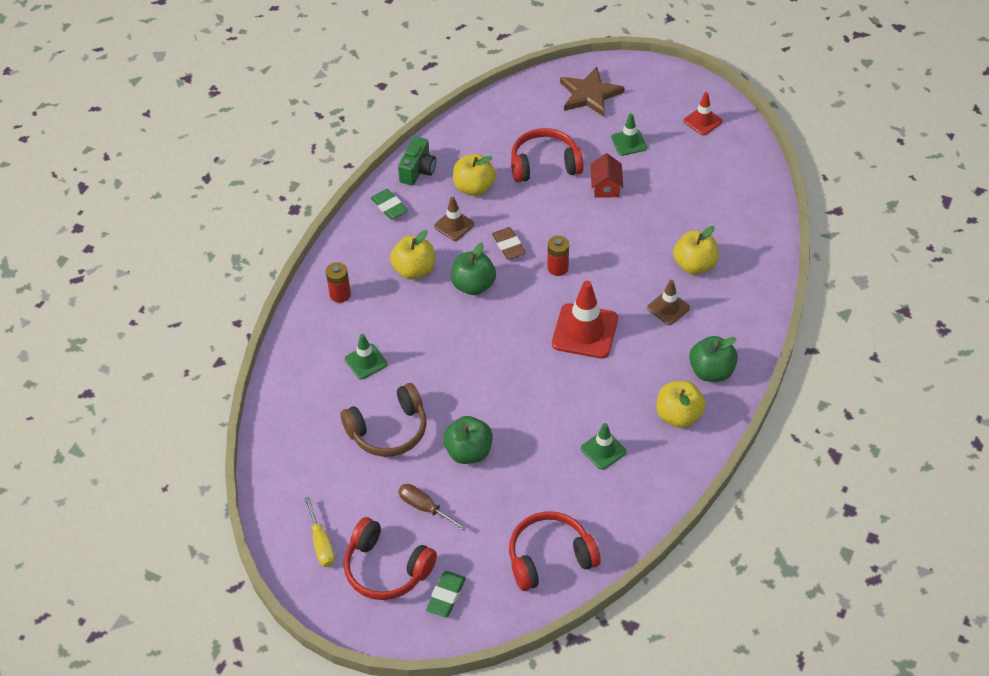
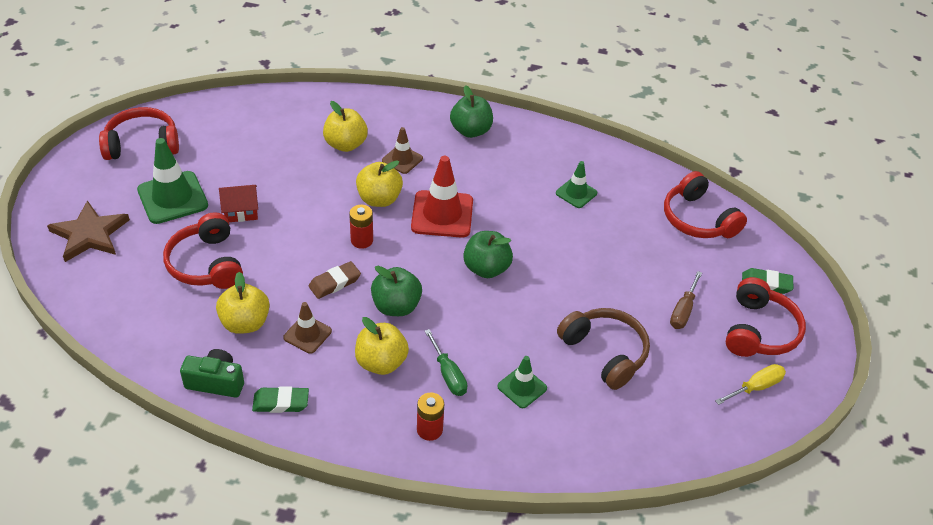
camera: 105 degrees left, 5 degrees down
green eraser [371,189,408,220] -> green eraser turned 45 degrees clockwise [252,386,309,413]
green apple [443,416,493,464] -> green apple moved to [463,231,513,278]
green traffic cone [611,114,647,156] -> green traffic cone [137,138,208,224], size x1.76
yellow apple [657,381,706,428] -> yellow apple moved to [356,161,403,207]
red traffic cone [684,92,722,135] -> red headphones [99,107,179,160]
none -> green screwdriver [425,329,467,396]

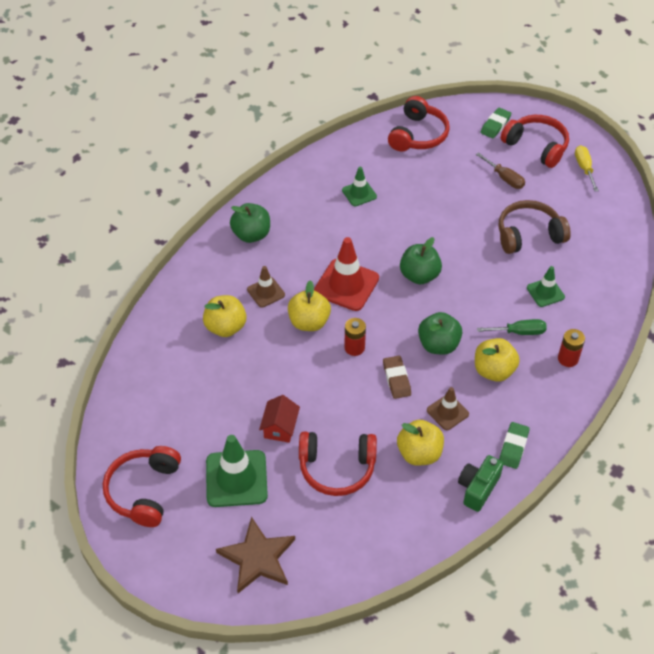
camera: 65 degrees left, 5 degrees up
red headphones [664,171,747,238] -> red headphones turned 60 degrees counterclockwise [388,96,450,152]

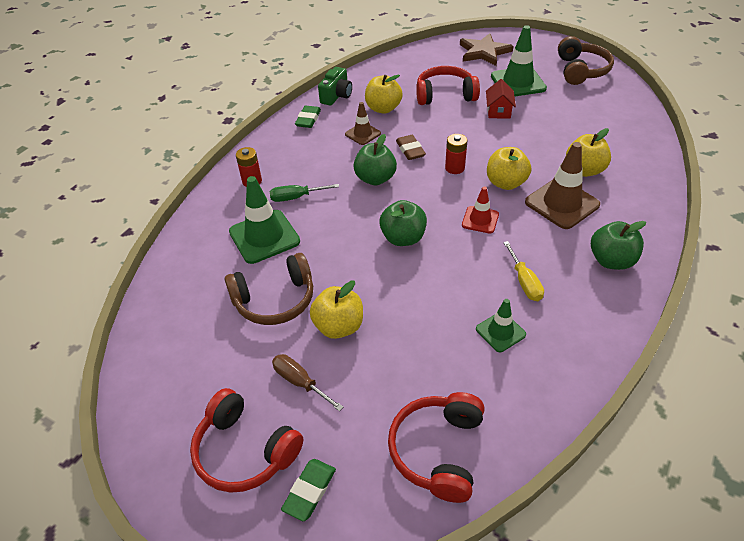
camera: 175 degrees right, 5 degrees down
red headphones [103,446,181,527] -> brown headphones [558,36,614,85]
brown traffic cone [247,266,285,308] -> brown traffic cone [525,142,600,229], size x1.76
red traffic cone [314,237,379,311] -> red traffic cone [462,186,499,234], size x0.57
yellow apple [475,338,520,382] -> yellow apple moved to [310,280,363,339]
green traffic cone [527,266,565,307] -> green traffic cone [229,176,300,264], size x1.76
yellow screwdriver [575,145,599,191] -> yellow screwdriver moved to [503,241,544,301]

